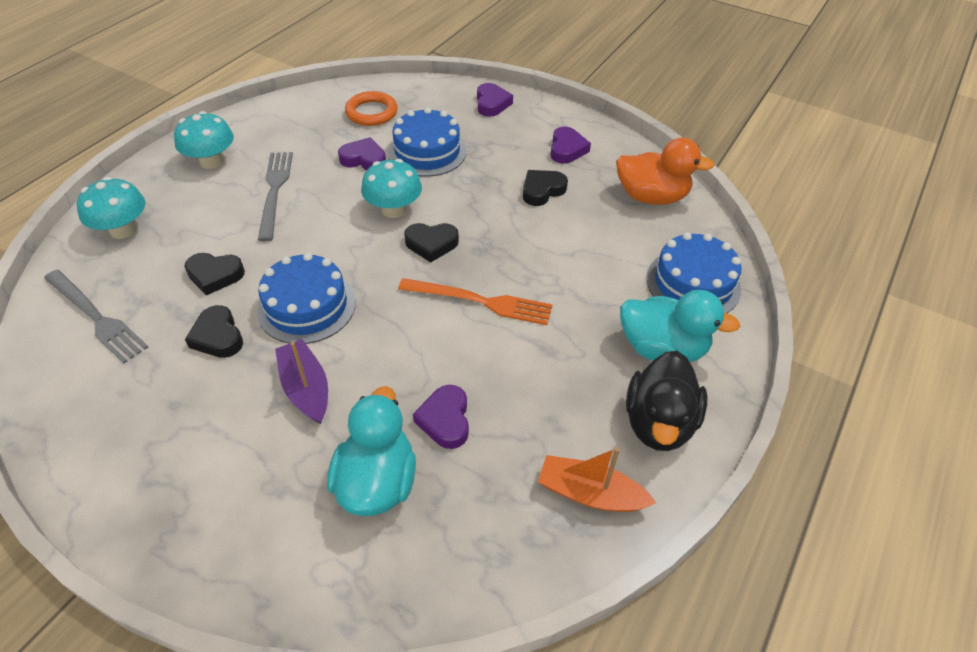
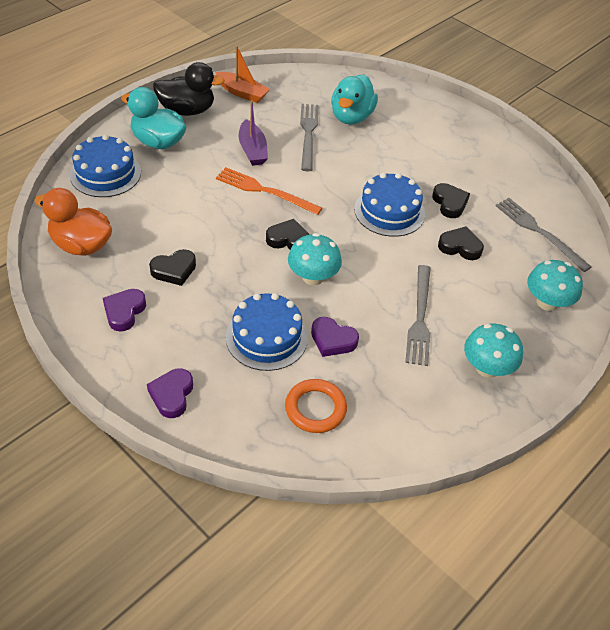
camera: 170 degrees left, 0 degrees up
purple boat [275,339,328,424] -> purple boat moved to [239,100,268,166]
purple heart [413,385,469,449] -> grey fork [300,104,318,171]
black duck [626,351,707,451] -> black duck turned 60 degrees clockwise [153,62,225,116]

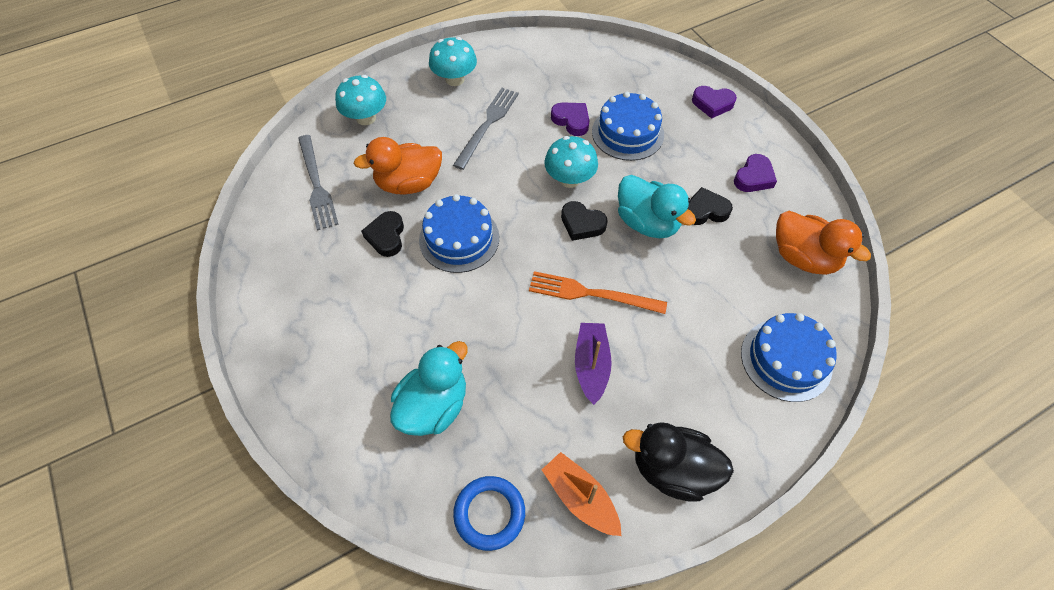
camera: 160 degrees left, 10 degrees up
turquoise duck [121,87,186,149] -> turquoise duck moved to [618,175,696,238]
purple heart [147,368,193,418] -> purple heart turned 75 degrees clockwise [692,86,737,119]
orange fork [216,167,322,215] -> orange fork turned 150 degrees clockwise [529,271,667,314]
orange ring [285,379,347,433] -> none
grey fork [300,104,318,171] -> none
black heart [438,226,484,260] -> orange duck [354,137,442,195]
none -> blue ring [453,476,525,551]

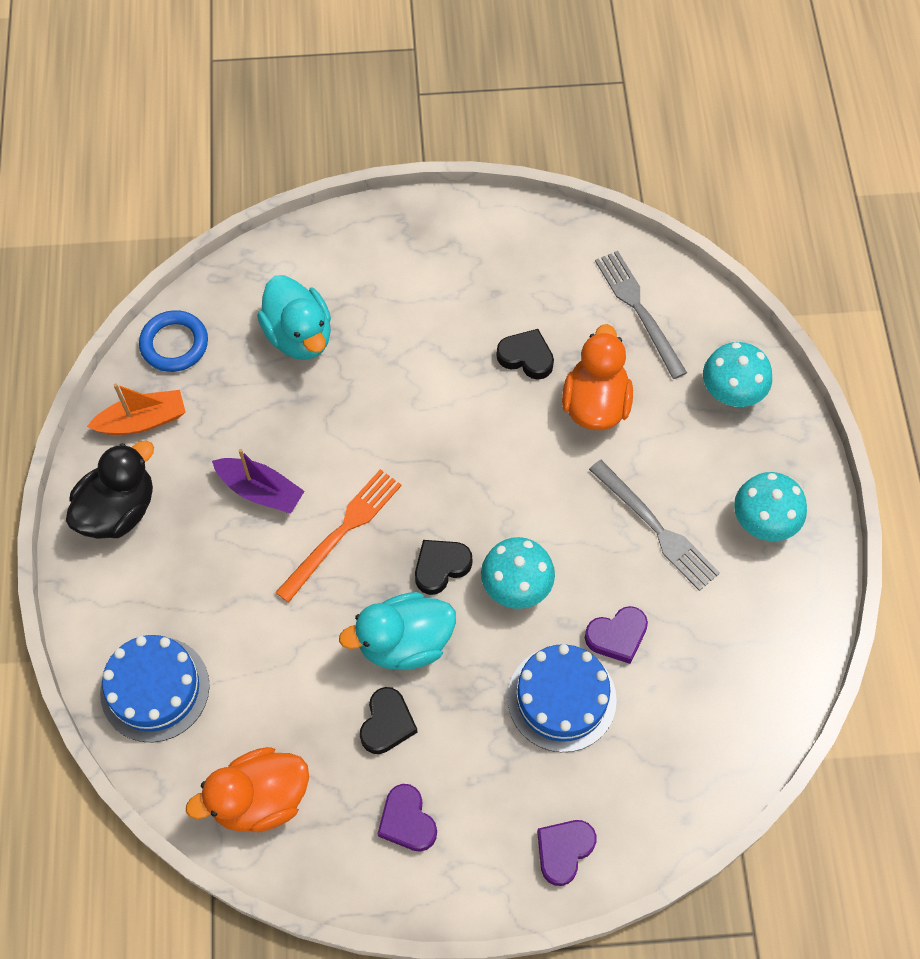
camera: 115 degrees right, 5 degrees up
grey fork [298,135,339,230] -> grey fork turned 60 degrees clockwise [595,251,687,379]
blue cake [419,194,499,273] -> none

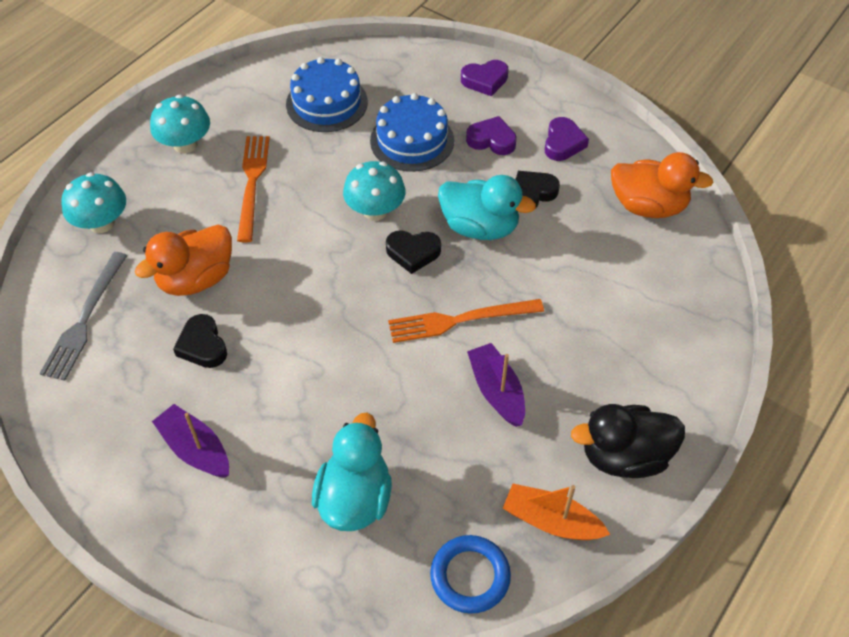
camera: 140 degrees left, 10 degrees down
blue cake [100,635,210,743] -> blue cake moved to [286,57,368,132]
purple heart [585,606,648,664] -> purple heart moved to [466,116,517,155]
grey fork [589,460,720,591] -> orange fork [237,136,270,242]
none -> purple boat [152,404,229,478]

